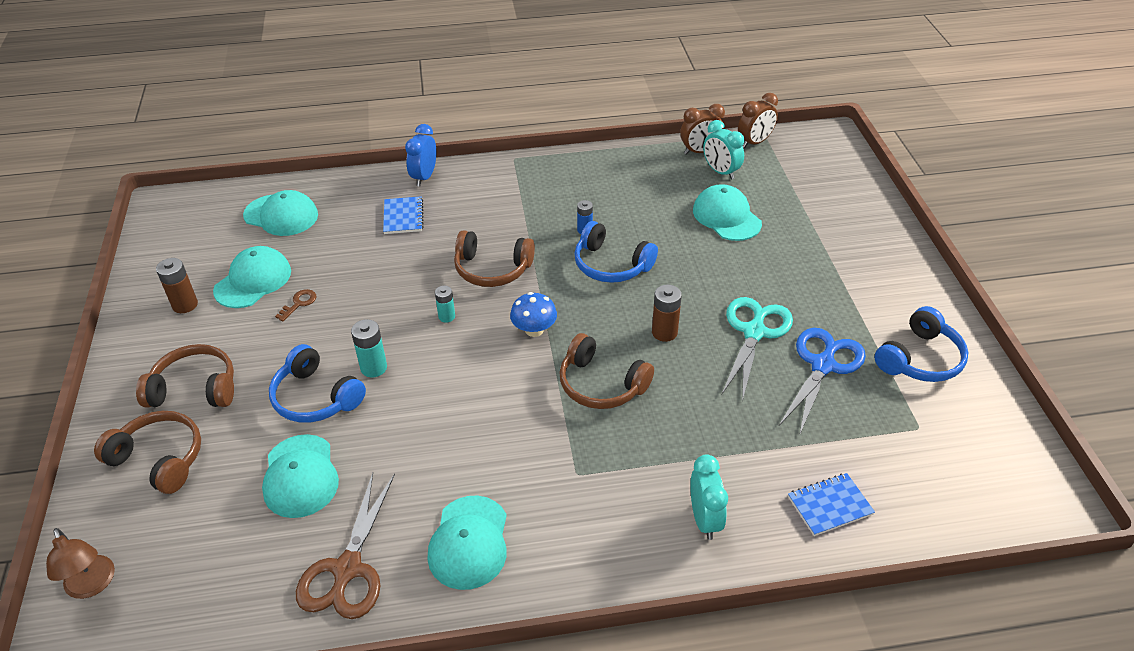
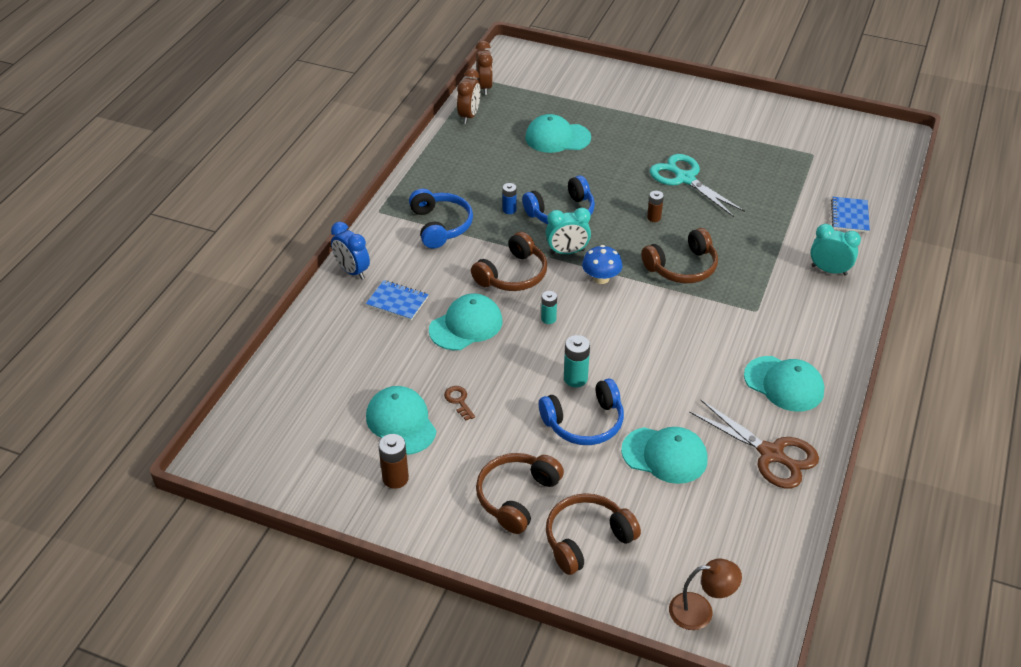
camera: 60 degrees left, 0 degrees up
turquoise cap [243,190,318,236] -> turquoise cap moved to [429,294,502,350]
brown battery [652,284,682,342] -> brown battery [647,191,664,222], size x0.66
turquoise clock [703,120,744,180] -> turquoise clock moved to [546,208,591,254]
blue scissors [779,328,866,436] -> none
blue headphones [875,306,969,382] -> blue headphones moved to [409,189,473,249]

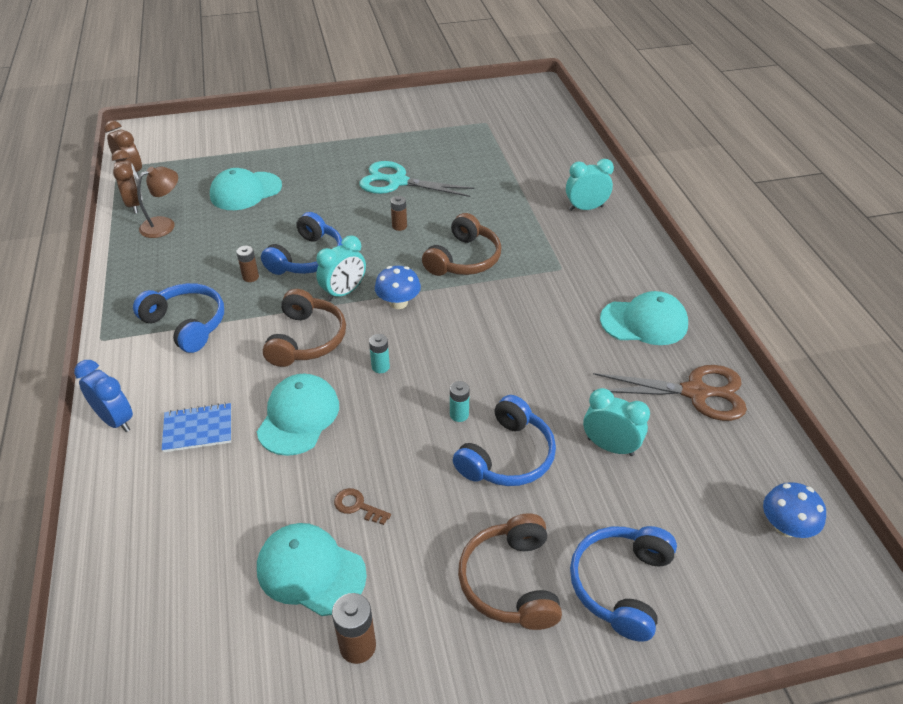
camera: 35 degrees left, 0 degrees up
blue clock [331,222,370,279] -> blue clock turned 150 degrees counterclockwise [74,360,133,432]
blue battery [502,183,517,214] -> brown battery [236,246,259,282]
brown headphones [546,493,641,575] -> blue headphones [570,526,677,642]
turquoise battery [564,335,590,387] -> turquoise battery [450,381,470,422], size x0.66
turquoise cap [621,427,708,484] -> turquoise clock [583,388,650,456]
brown lamp [669,559,742,630] -> brown lamp moved to [137,167,178,238]
blue notebook [831,197,870,233] -> none
none -> blue mushroom [763,482,826,538]

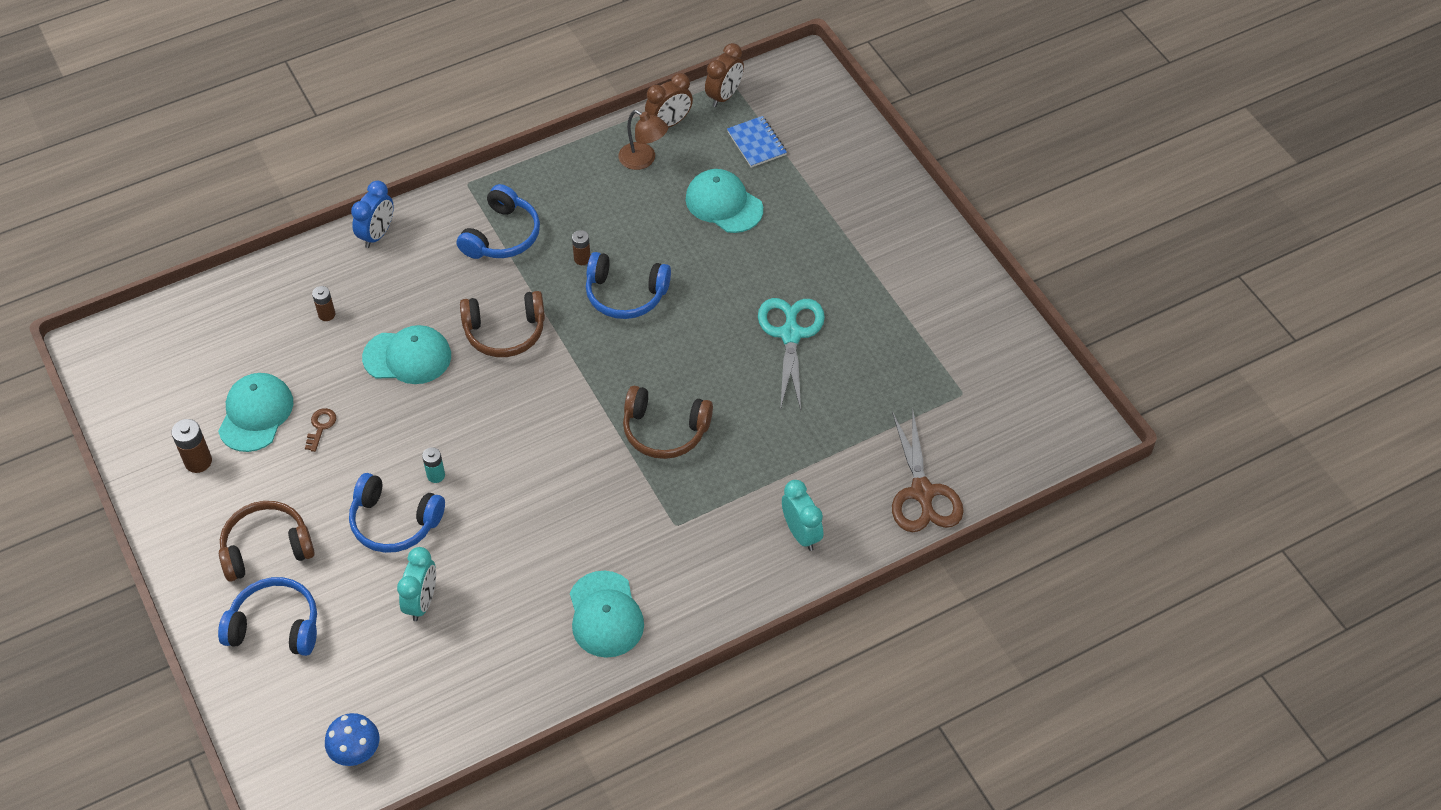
camera: 75 degrees right, 10 degrees up
blue notebook [162,403,231,452] -> blue notebook moved to [727,116,787,168]
turquoise clock [316,235,366,301] -> none
turquoise battery [369,334,390,373] -> none
blue mushroom [375,266,421,309] -> none
brown battery [390,196,407,231] -> brown battery moved to [312,286,336,321]
brown scissors [593,365,747,421] -> brown scissors moved to [892,407,964,532]

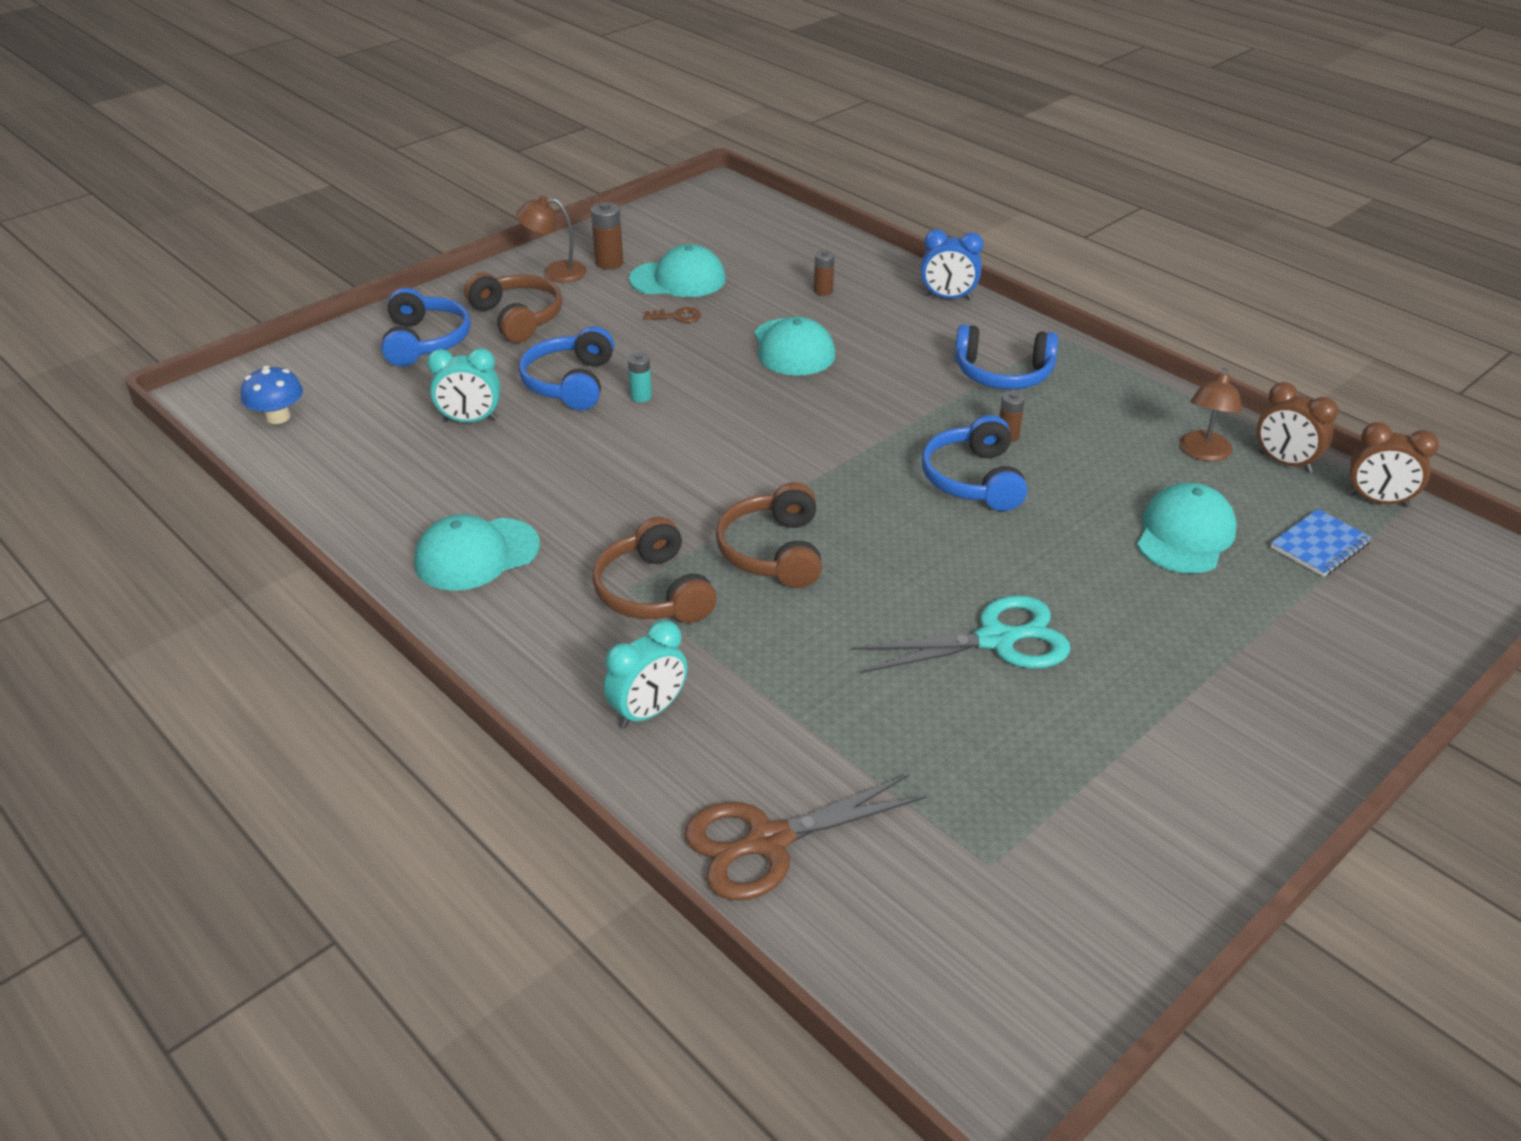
camera: 75 degrees right, 15 degrees down
brown headphones [460,291,545,357] -> brown headphones moved to [592,517,717,623]
none -> brown lamp [516,196,587,283]

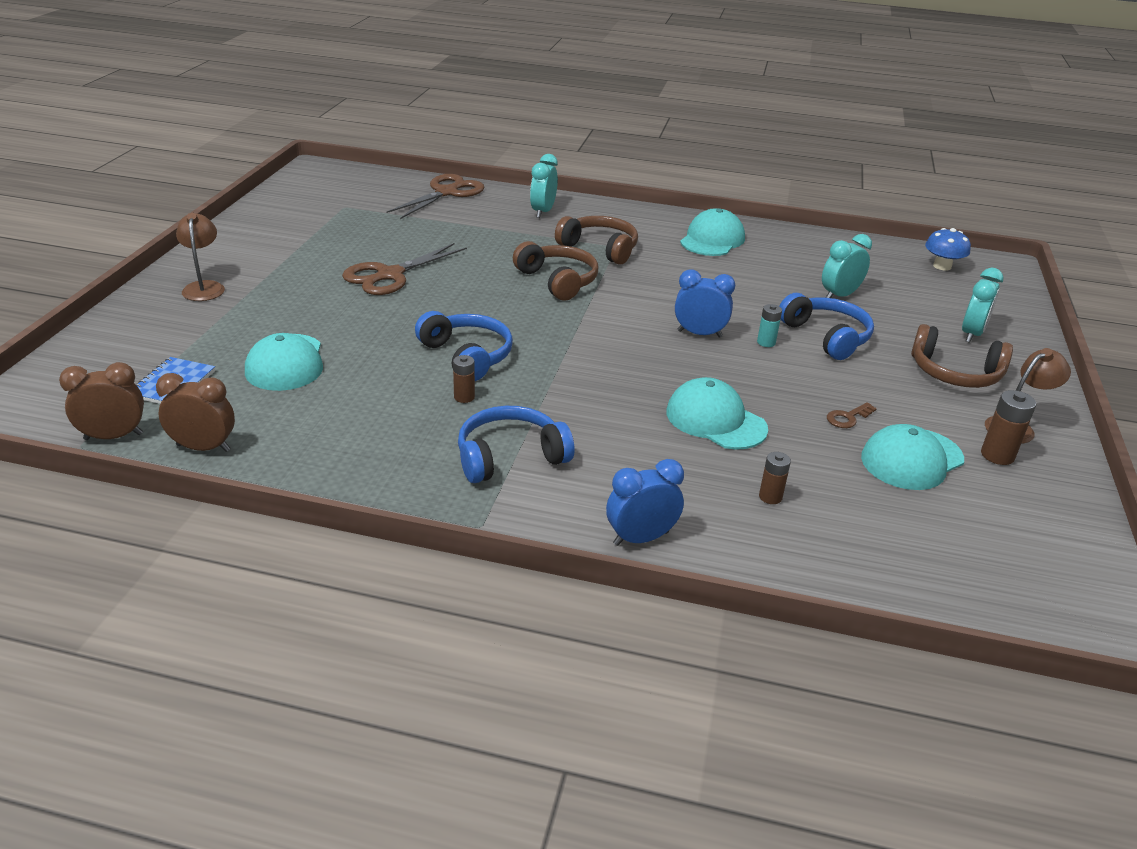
camera: 145 degrees right, 5 degrees down
blue headphones [381,288,471,367] -> turquoise clock [962,268,1004,343]
turquoise scissors [852,595,1070,673] -> brown scissors [342,243,467,295]
brown lamp [1180,368,1242,461] -> brown lamp moved to [176,213,225,301]
none -> blue clock [675,270,735,338]

